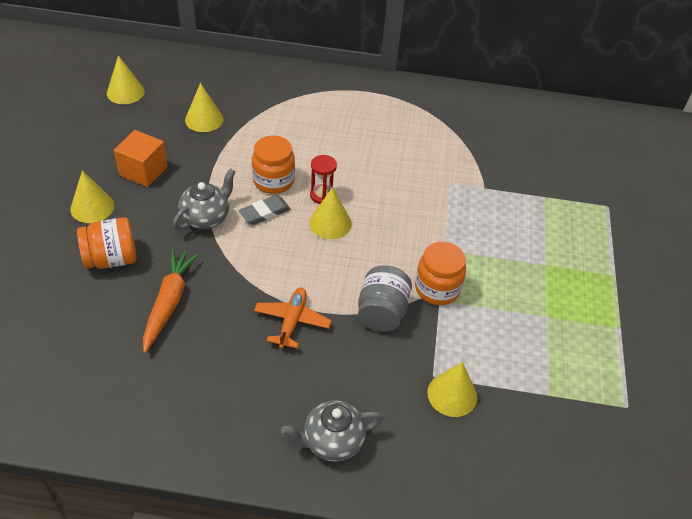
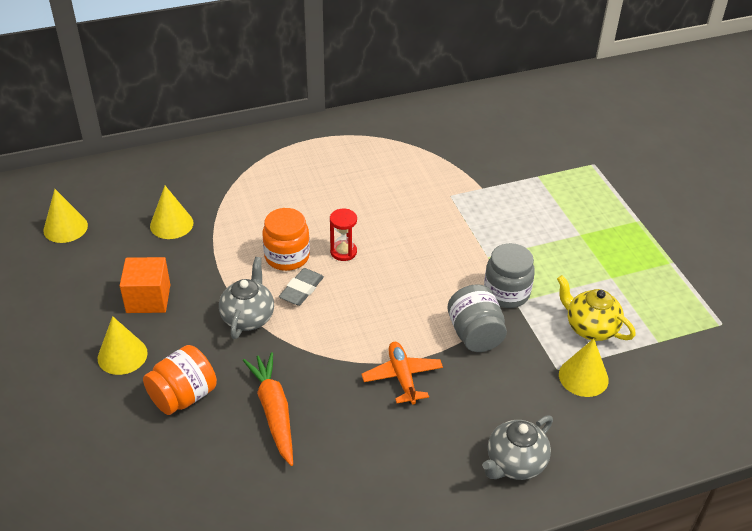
camera: 25 degrees left, 5 degrees down
yellow cone [309,187,352,239] -> none
orange jar [415,242,466,305] -> grey jar [484,243,535,308]
none -> yellow teapot [557,275,636,341]

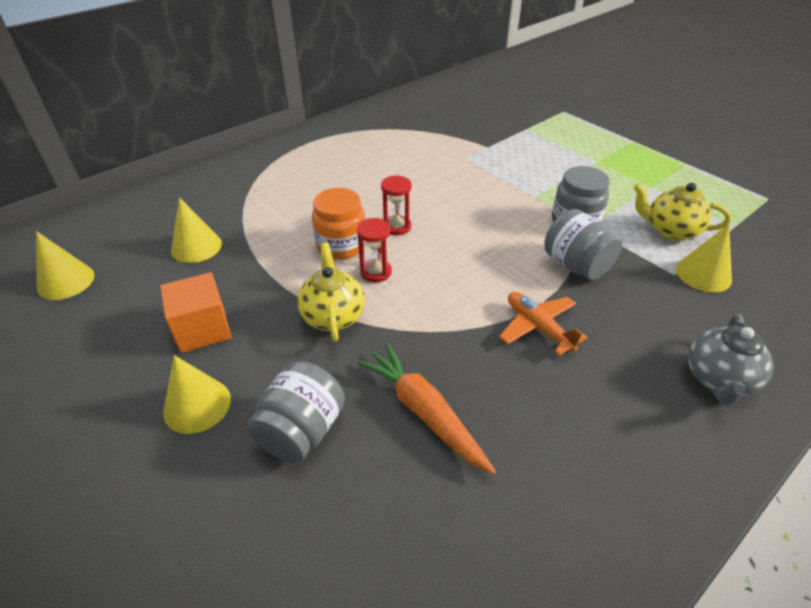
camera: 20 degrees left, 0 degrees up
orange jar [143,345,217,415] -> grey jar [247,362,345,463]
grey teapot [219,257,274,339] -> yellow teapot [297,243,365,341]
grey eraser [279,268,324,306] -> red hourglass [357,218,392,283]

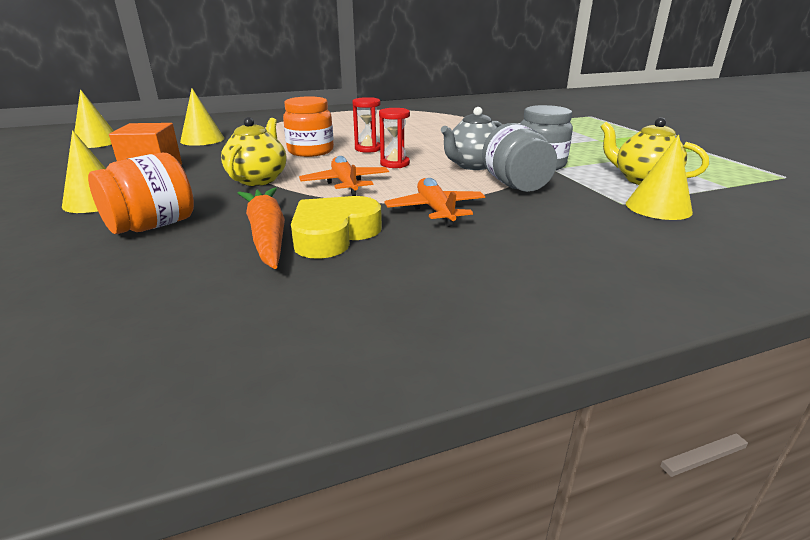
camera: 20 degrees right, 15 degrees down
grey jar [247,362,345,463] -> orange jar [88,153,194,234]
red hourglass [357,218,392,283] -> red hourglass moved to [379,108,410,168]
grey teapot [688,314,773,405] -> grey teapot moved to [441,107,502,170]
none -> yellow heart [291,196,382,259]
none -> orange plane [299,156,389,196]

